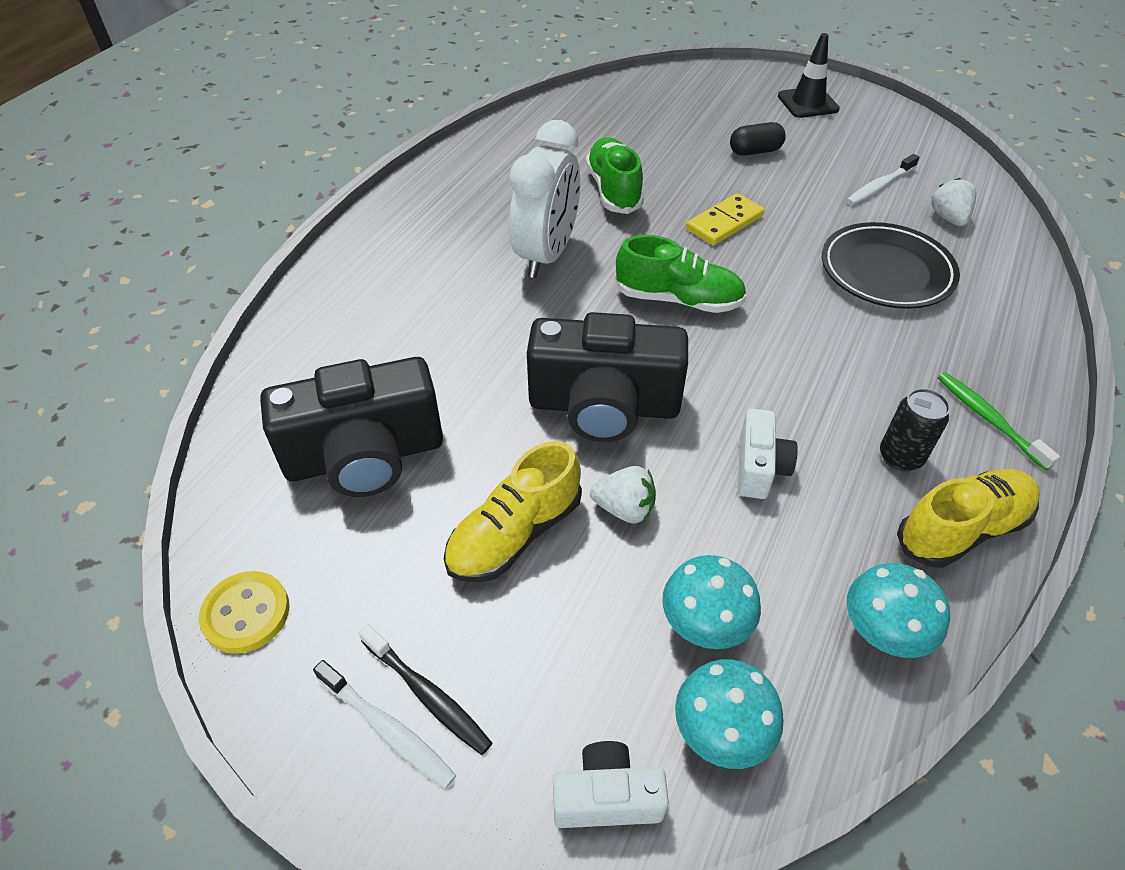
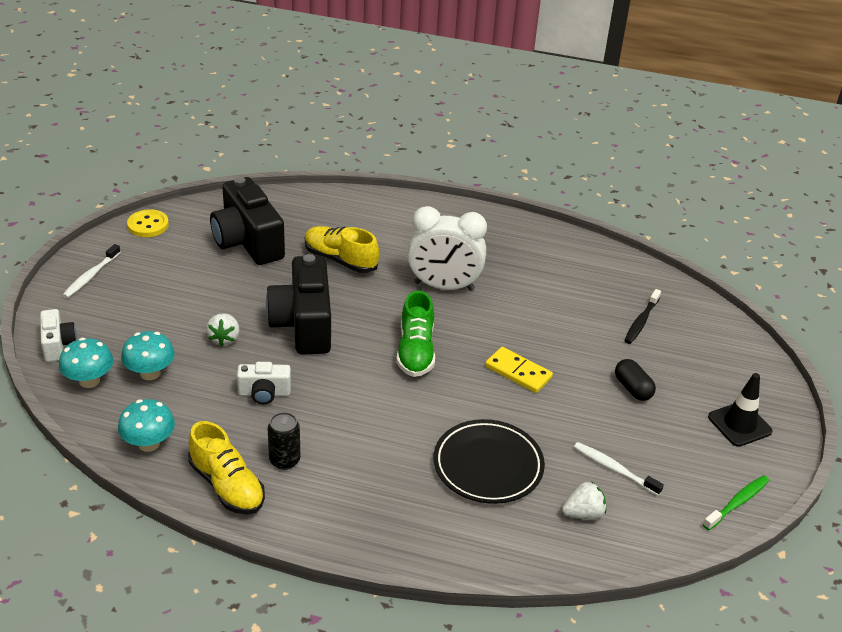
camera: 75 degrees right, 10 degrees down
black toothbrush [359,624,492,755] -> black toothbrush moved to [624,289,661,344]
yellow shoe [444,441,582,582] -> yellow shoe moved to [305,226,379,273]
green shoe [586,137,644,214] -> none
green toothbrush [938,372,1060,471] -> green toothbrush moved to [703,475,769,530]

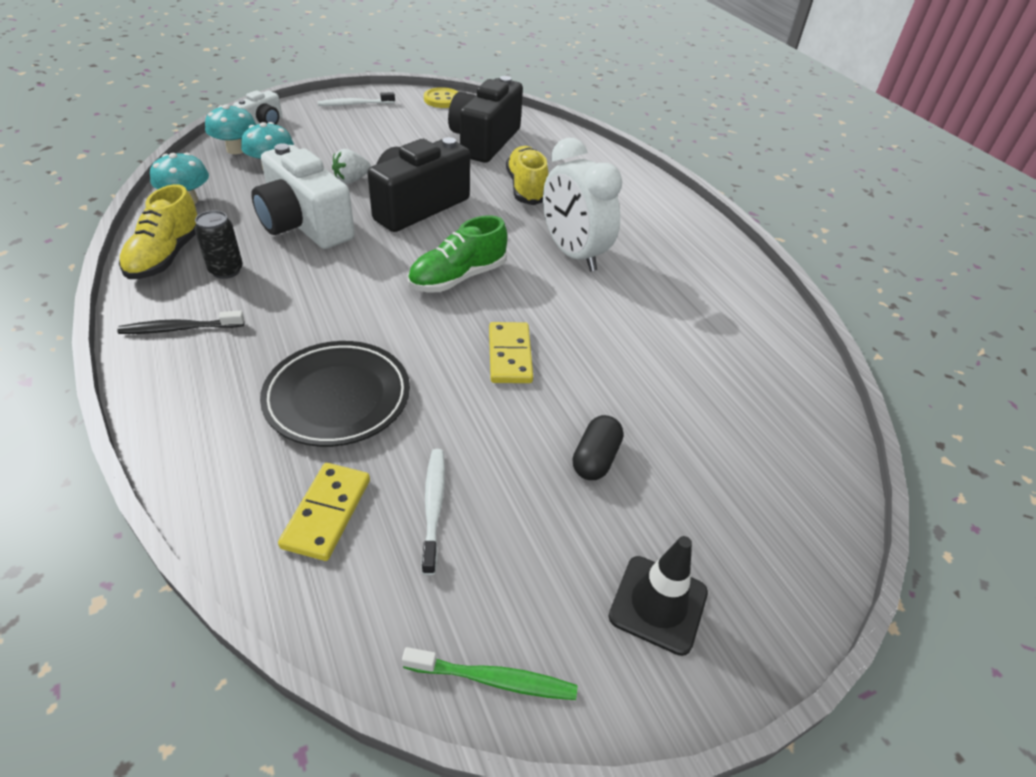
camera: 50 degrees right, 5 degrees up
white camera [237,362,291,404] -> white camera [251,143,355,249], size x1.97
white strawberry [562,481,606,520] -> yellow domino [278,463,370,561]
black toothbrush [624,289,661,344] -> black toothbrush moved to [117,311,244,334]

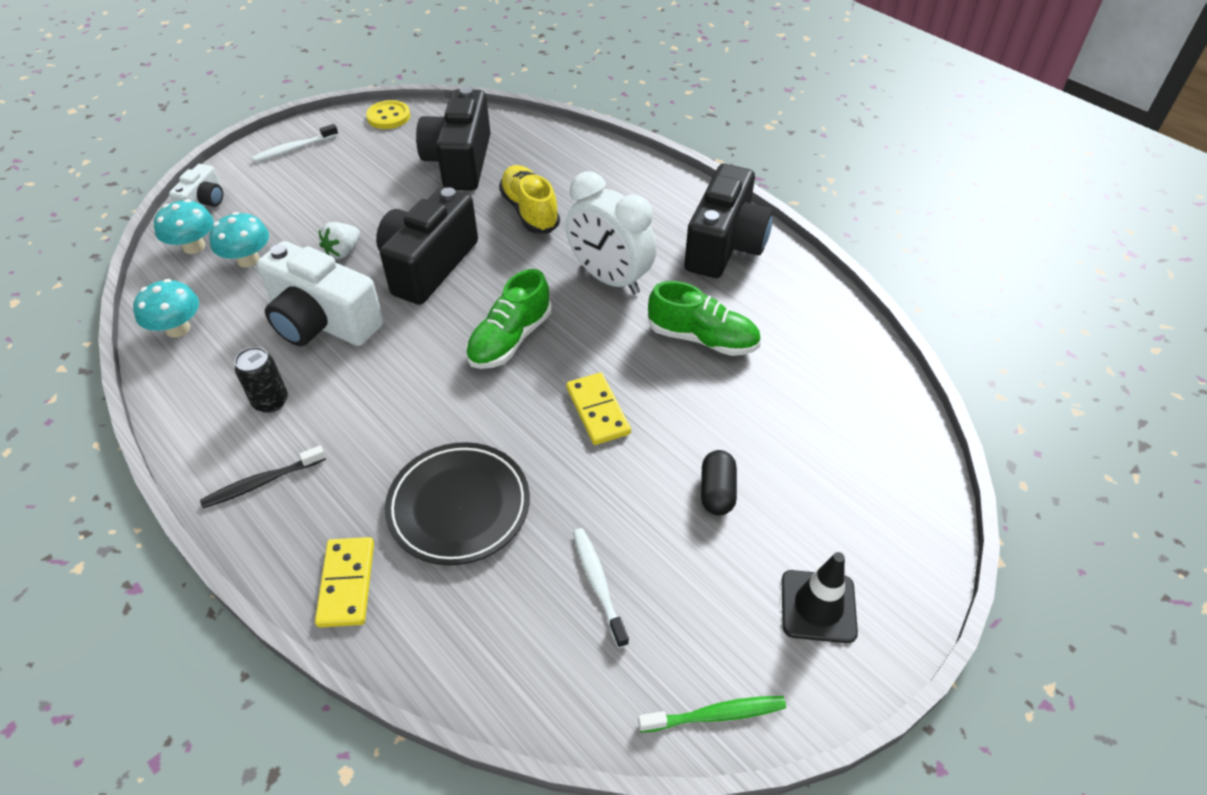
camera: 15 degrees left, 5 degrees up
yellow shoe [119,184,198,279] -> none
yellow domino [278,463,370,561] -> yellow domino moved to [315,537,374,628]
none -> green shoe [648,281,761,356]
none -> black camera [684,164,773,278]

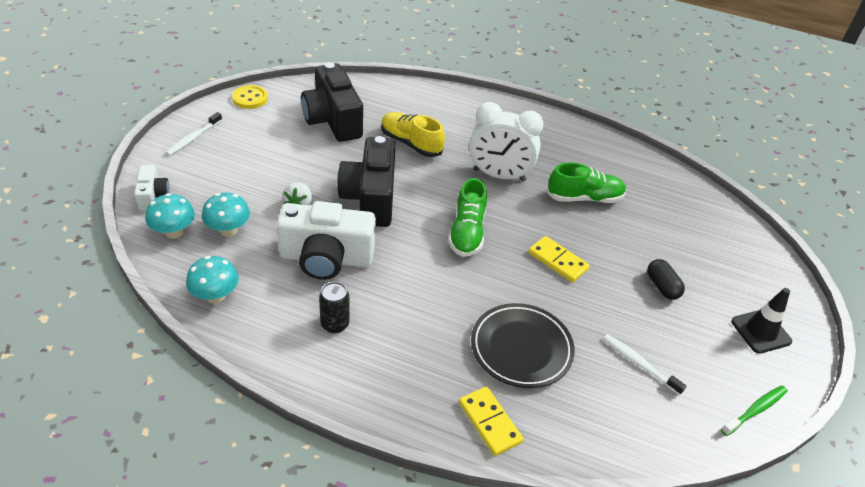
camera: 30 degrees left, 5 degrees down
black toothbrush [200,446,326,508] -> none
black camera [684,164,773,278] -> none

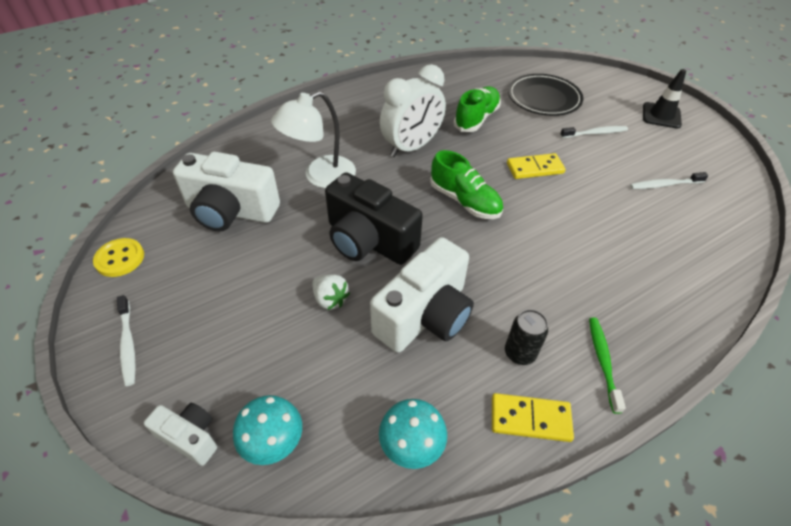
camera: 50 degrees left, 5 degrees up
turquoise mushroom [202,193,250,237] -> none
black camera [301,63,363,142] -> white camera [173,152,280,231]
yellow shoe [381,112,445,157] -> white lamp [271,91,356,189]
yellow domino [459,387,523,456] -> yellow domino moved to [492,393,574,442]
black plate [471,303,575,388] -> black plate moved to [508,74,583,116]
black capsule [647,259,685,300] -> white toothbrush [560,126,628,138]
green toothbrush [721,386,788,436] -> green toothbrush moved to [589,317,626,414]

